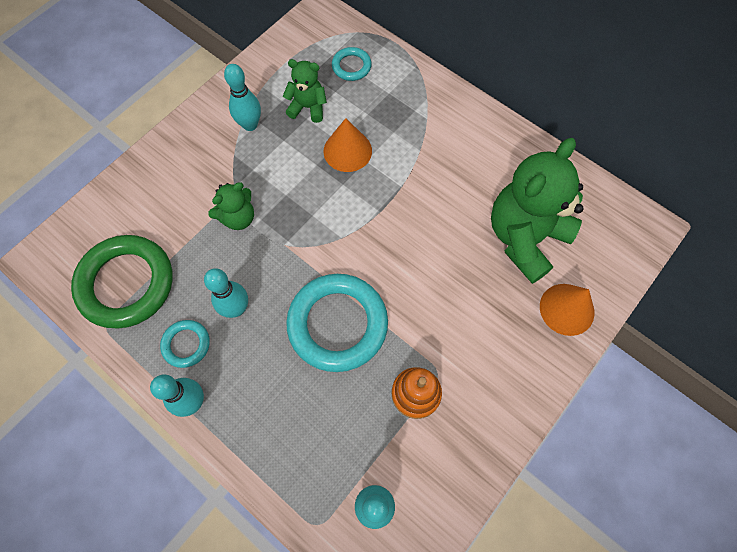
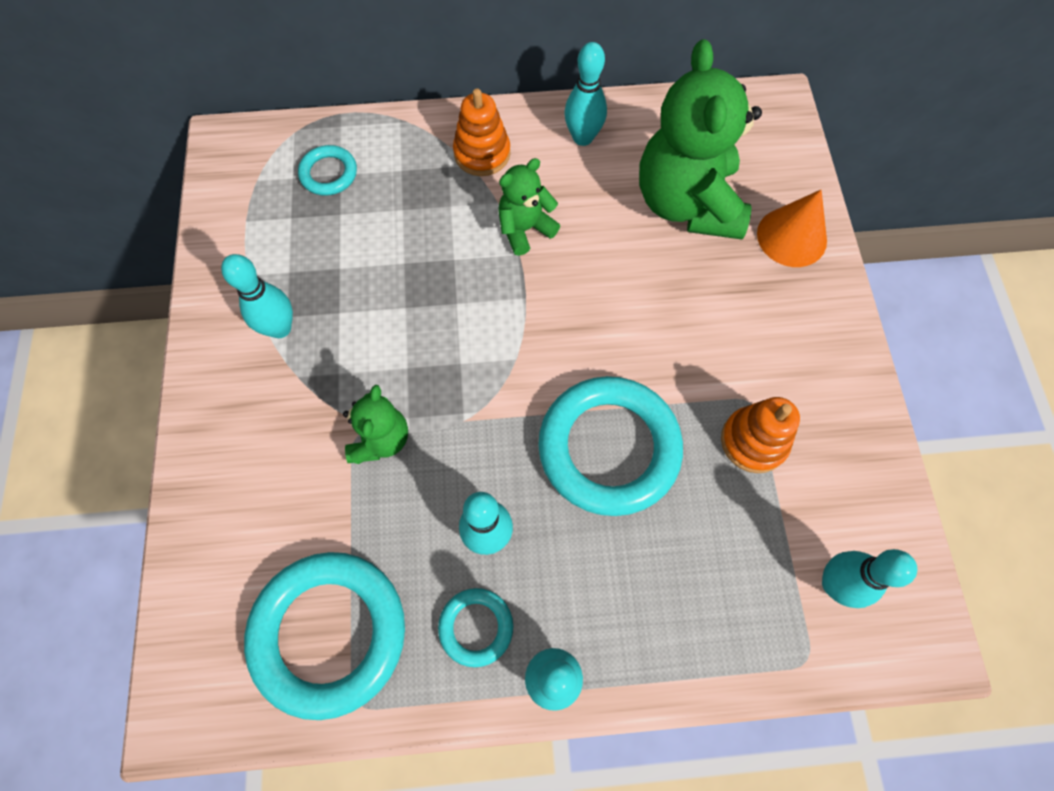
camera: 45 degrees left, 0 degrees up
green ring [71,235,173,328] -> turquoise ring [244,552,405,720]
green teddy bear [283,59,327,123] -> green teddy bear moved to [498,158,560,256]
orange cone [323,118,372,172] -> none
none -> orange stacking toy [453,89,511,176]
none -> turquoise bowling pin [564,42,607,146]

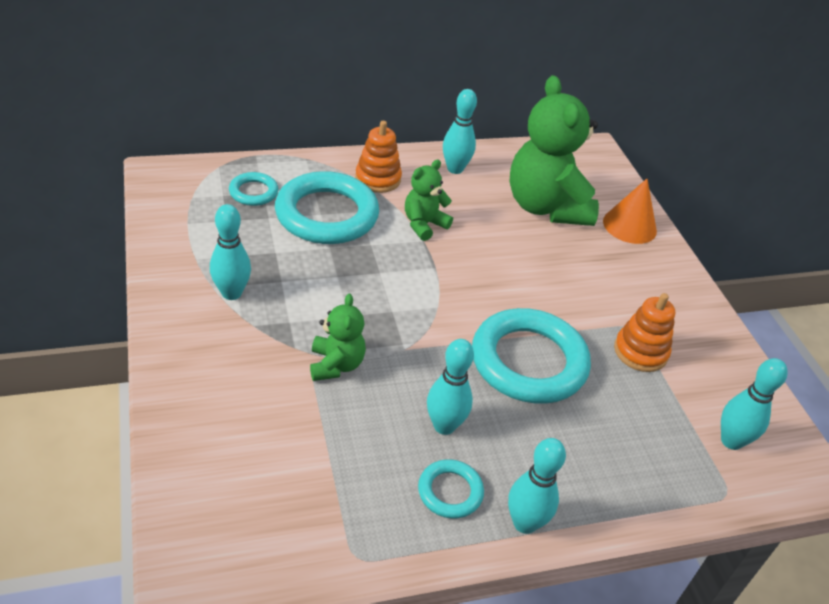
camera: 15 degrees left, 25 degrees down
turquoise ring [244,552,405,720] -> turquoise ring moved to [275,171,379,244]

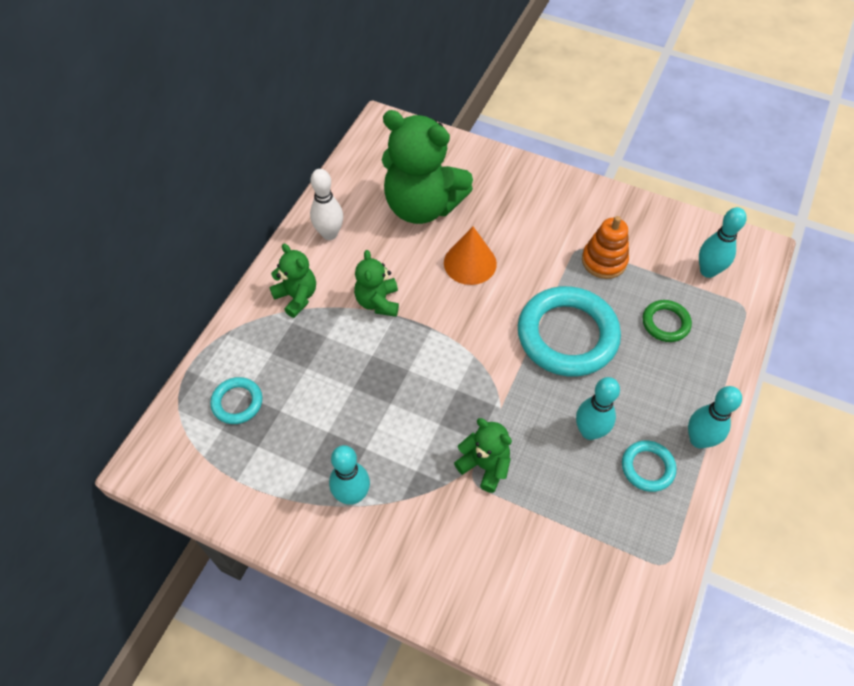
camera: 45 degrees left, 15 degrees up
turquoise ring [275,171,379,244] -> none
orange stacking toy [355,121,402,193] -> green teddy bear [269,244,316,318]
turquoise bowling pin [443,89,477,174] -> white bowling pin [310,169,343,240]
orange cone [603,179,657,244] -> orange cone moved to [444,227,497,285]
none -> green ring [643,300,692,342]

